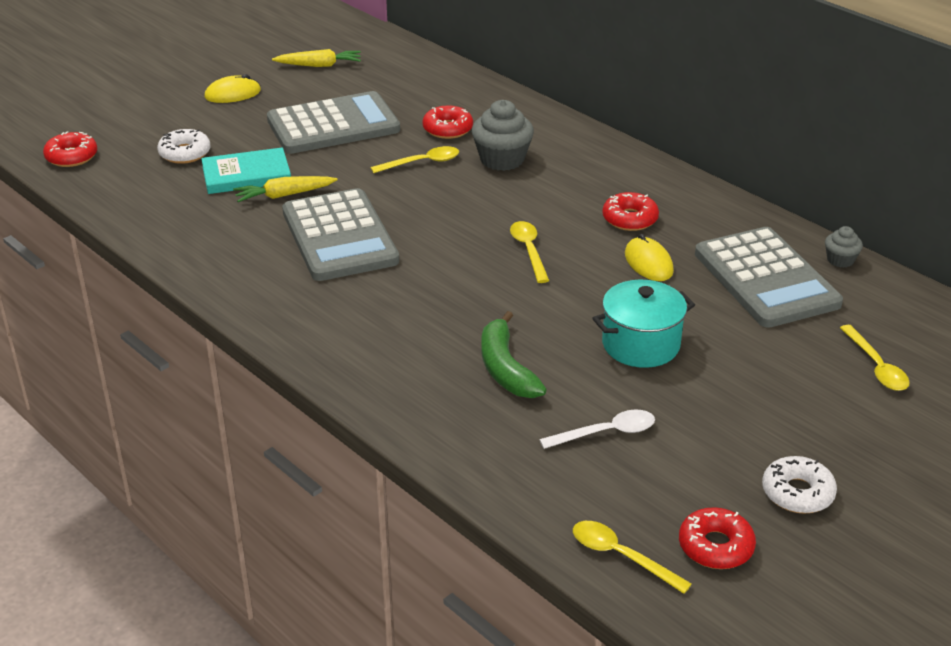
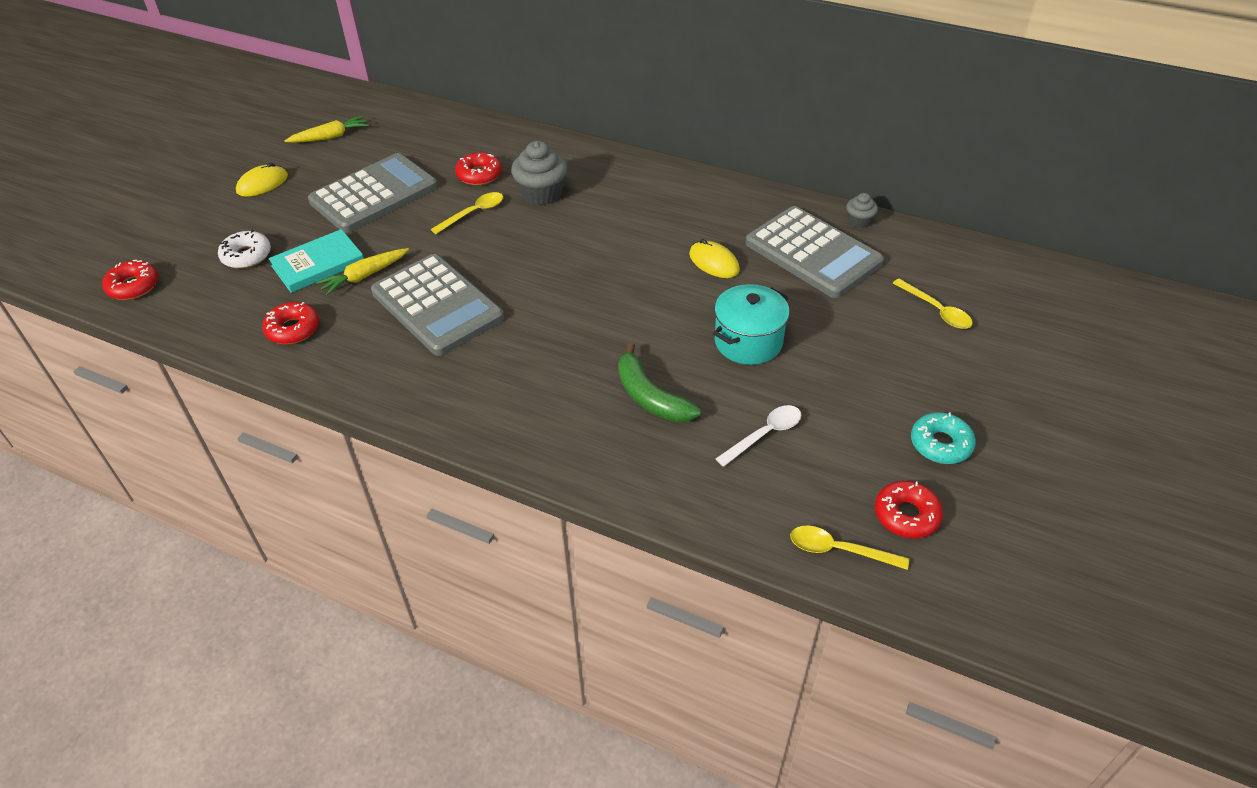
camera: 20 degrees left, 10 degrees up
yellow spoon [510,221,550,283] -> none
red donut [602,192,659,231] -> red donut moved to [262,302,319,344]
white donut [762,456,837,514] -> turquoise donut [911,412,976,464]

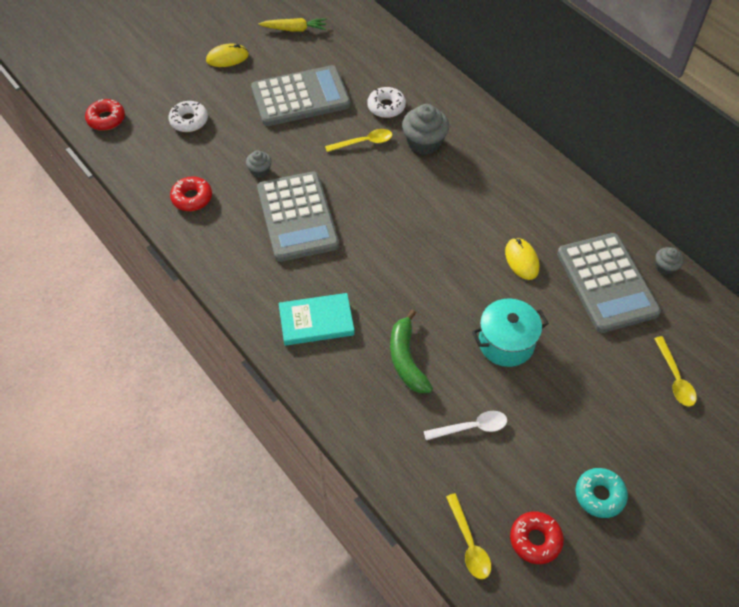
camera: 25 degrees right, 10 degrees up
turquoise book [269,229,364,293] -> turquoise book moved to [279,293,355,346]
yellow carrot [316,248,409,295] -> grey cupcake [246,150,272,178]
red donut [455,152,502,185] -> white donut [367,87,406,118]
yellow spoon [790,525,909,570] -> yellow spoon turned 150 degrees counterclockwise [446,493,491,579]

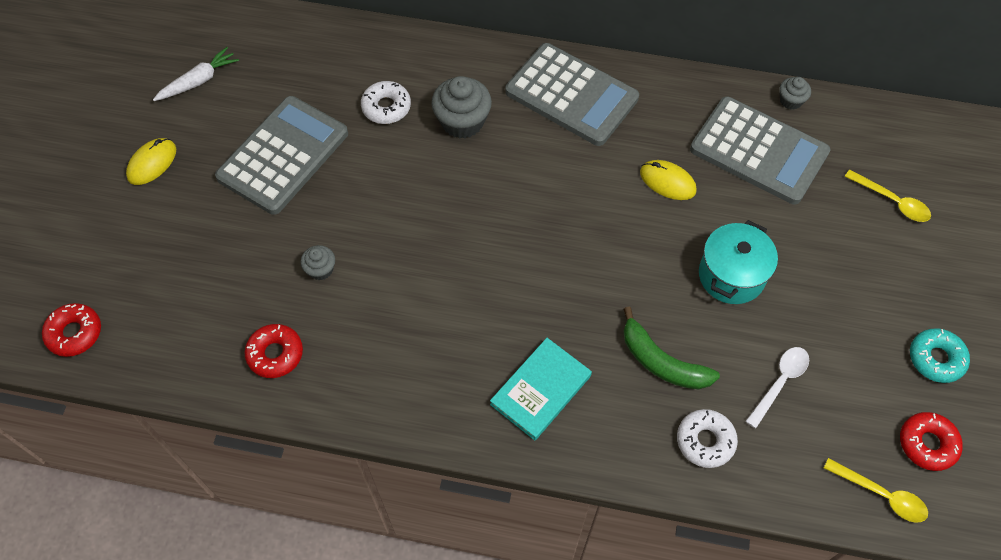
camera: 40 degrees left, 5 degrees up
white donut [168,101,208,132] -> white donut moved to [677,409,738,468]
grey calculator [257,171,339,262] -> grey calculator moved to [505,43,639,146]
yellow carrot [258,18,326,32] -> white carrot [153,47,239,101]
yellow spoon [325,129,392,152] -> none

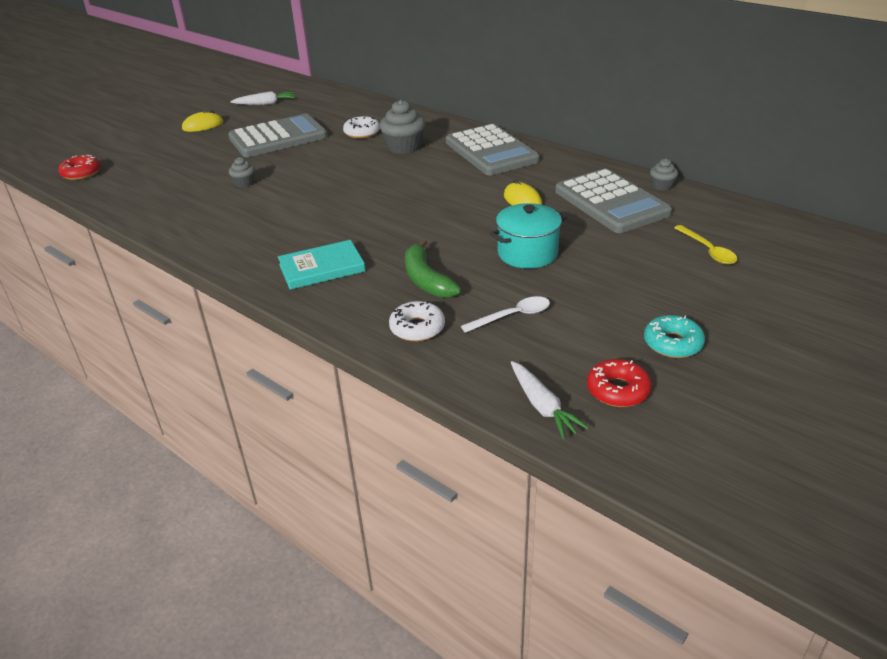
camera: 30 degrees right, 25 degrees down
red donut [244,324,303,378] -> none
yellow spoon [824,458,928,523] -> white carrot [511,361,589,439]

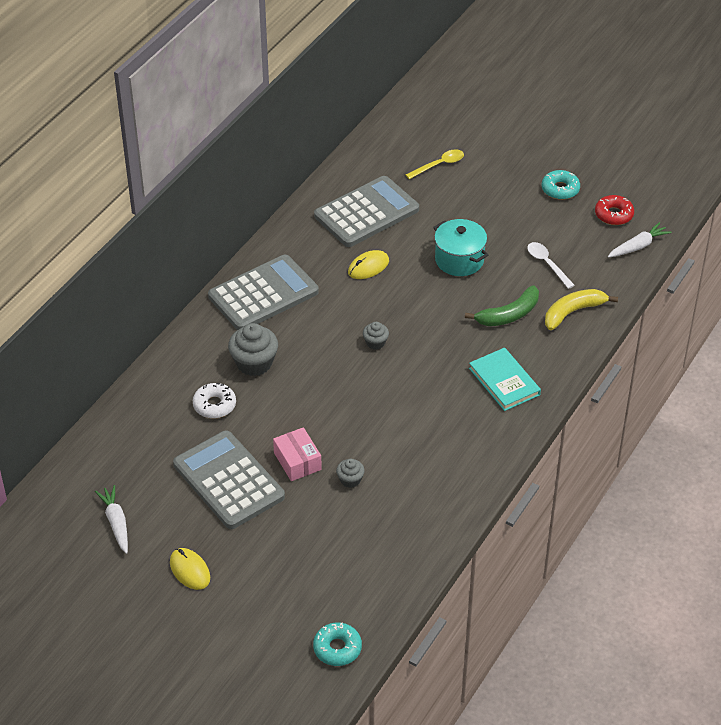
camera: 100 degrees left, 10 degrees up
red donut [58,155,101,180] -> turquoise donut [313,622,362,666]
white donut [389,301,445,342] -> yellow banana [545,289,618,330]
grey cupcake [650,159,678,190] -> grey cupcake moved to [363,322,389,350]
none -> pink box [273,427,322,481]

